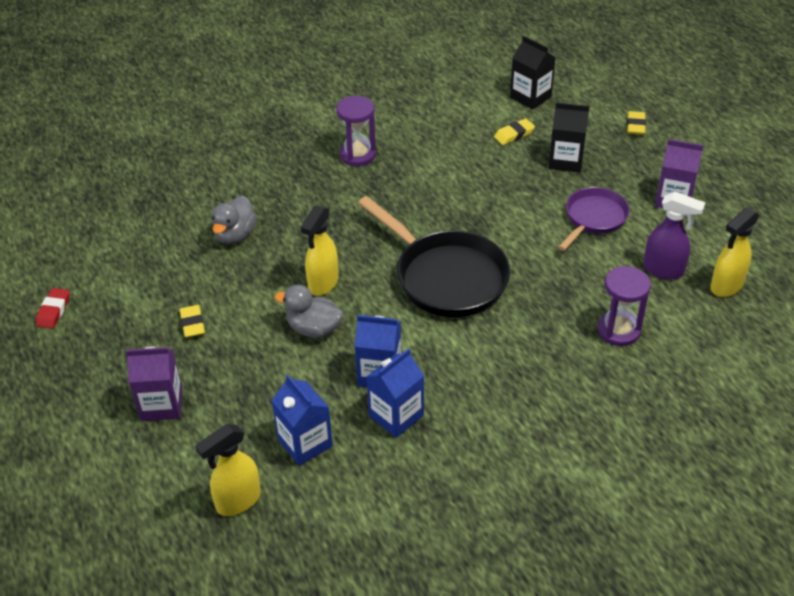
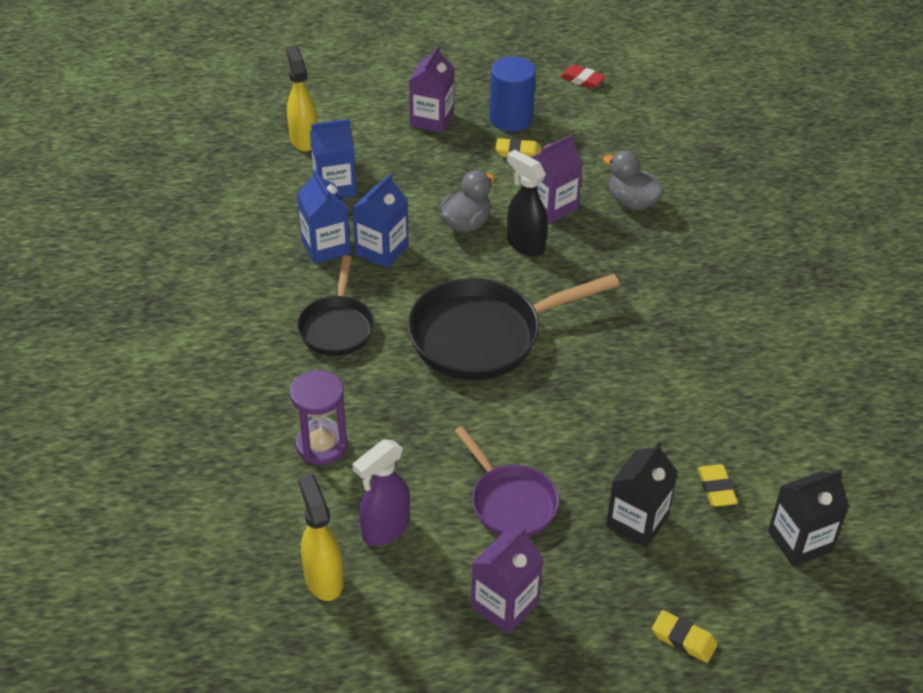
camera: 110 degrees right, 0 degrees up
yellow spray bottle [300,205,339,296] -> black spray bottle [507,149,548,257]
purple hourglass [336,96,376,166] -> none
none -> black pan [297,255,375,356]
none -> blue cylinder [490,56,536,132]
none -> purple carton [531,134,583,224]

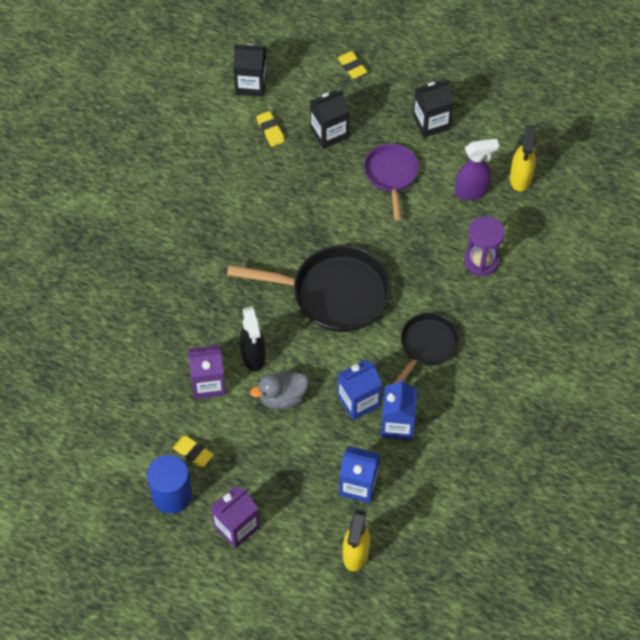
camera: 150 degrees left, 15 degrees up
purple carton [471,526,544,634] -> black carton [413,80,454,138]
red eraser [560,64,606,89] -> none
grey duck [603,150,665,210] -> none
yellow eraser [697,464,738,507] -> yellow eraser turned 45 degrees counterclockwise [257,111,285,147]

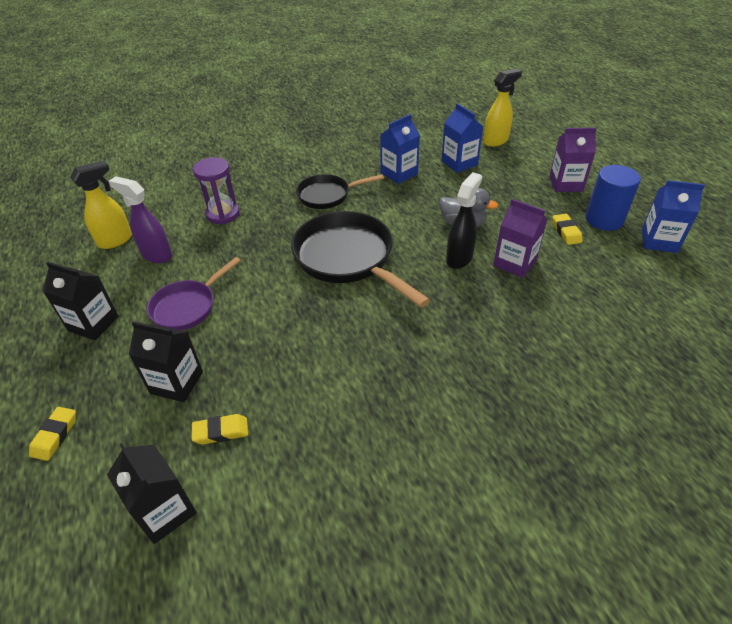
camera: 135 degrees left, 15 degrees down
yellow eraser [257,111,285,147] -> yellow eraser turned 60 degrees clockwise [192,414,248,444]
blue carton [338,360,382,420] -> blue carton moved to [642,180,705,253]

